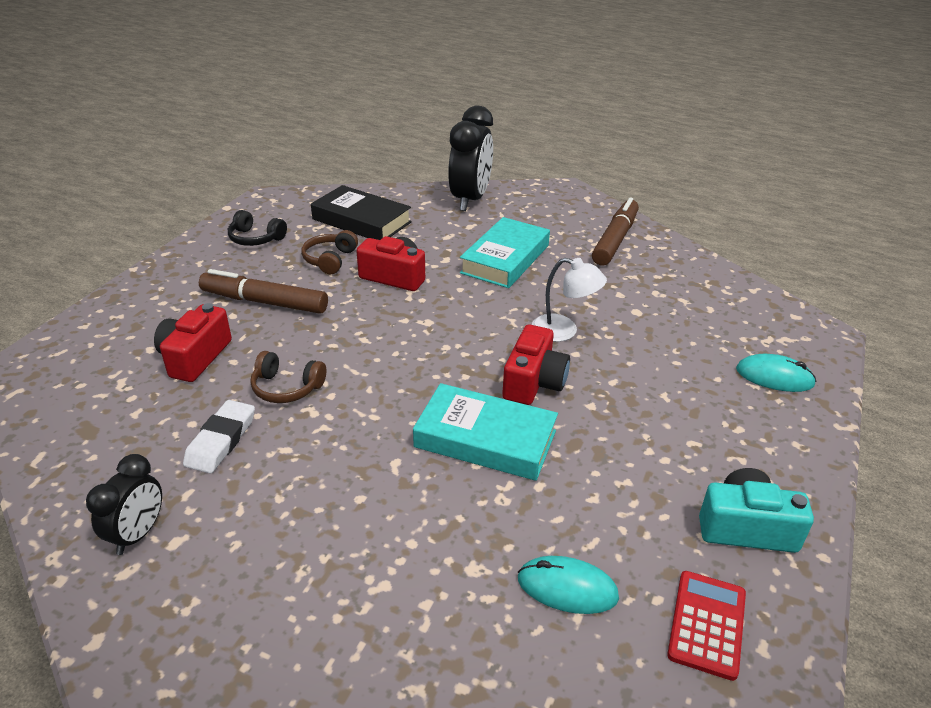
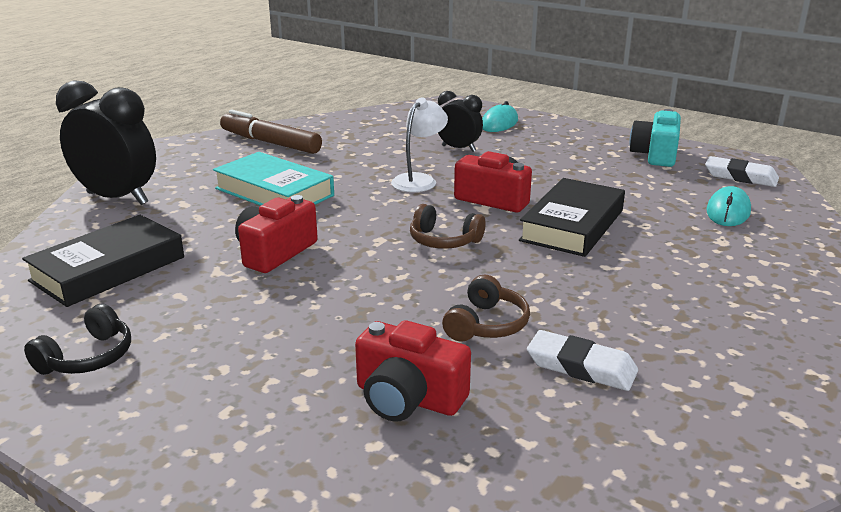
camera: 80 degrees left, 10 degrees down
black clock [86,454,162,555] -> black clock moved to [438,91,483,152]
brown marker [199,269,328,314] -> none
brown headphones [301,230,358,274] -> brown headphones moved to [410,204,486,249]
turquoise book [413,383,558,481] -> black book [519,178,625,257]
red calculator [667,571,746,681] -> white eraser [705,156,779,187]

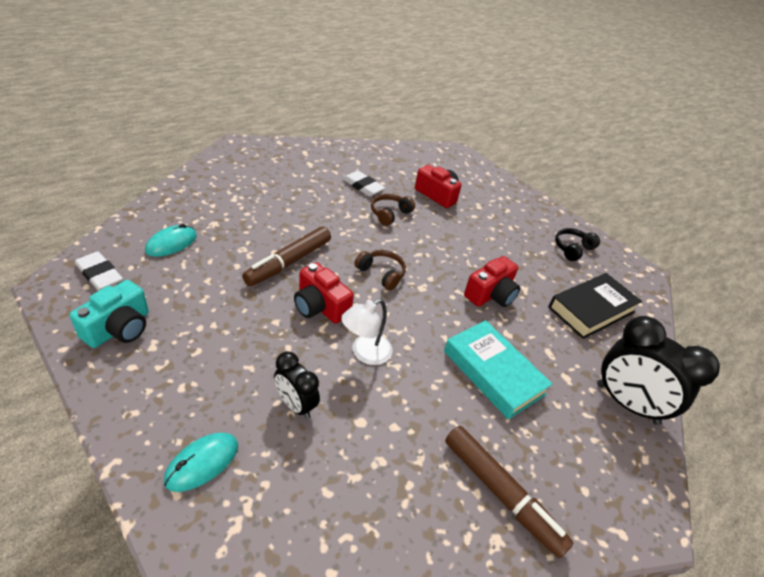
camera: 170 degrees left, 15 degrees up
black book [519,178,625,257] -> brown marker [242,226,331,286]

